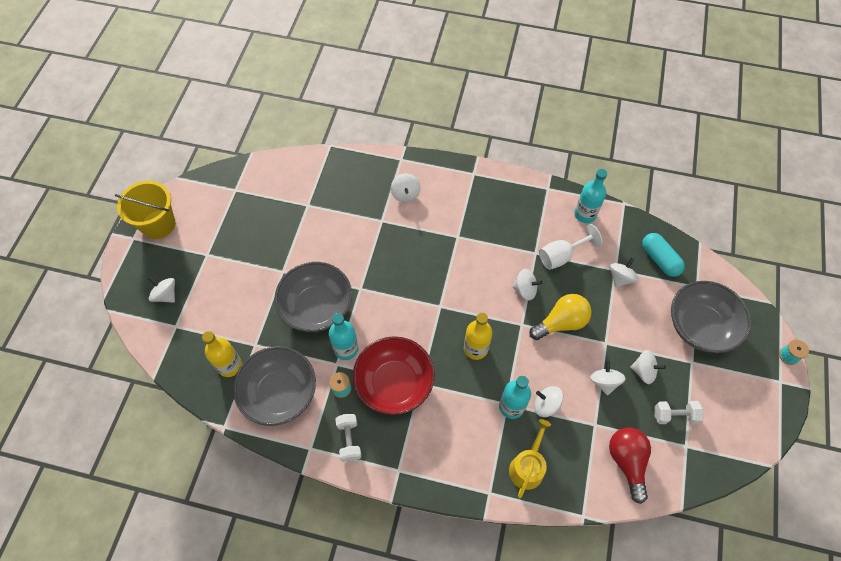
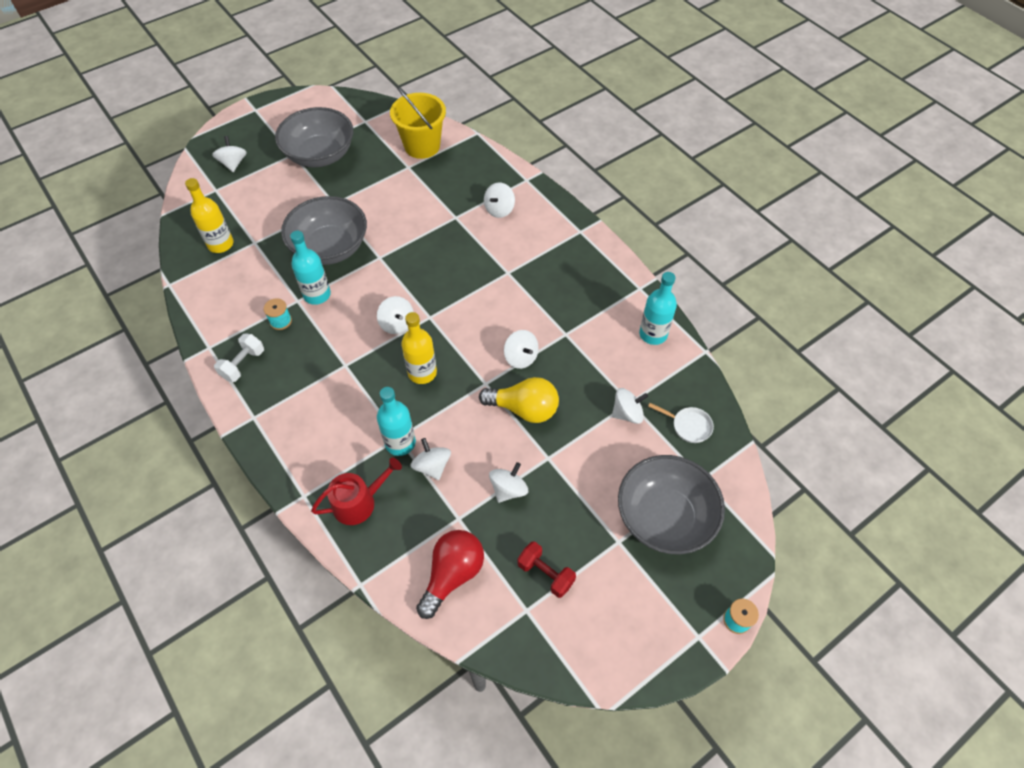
camera: 40 degrees right, 5 degrees down
yellow bucket [115,181,175,239] -> yellow bucket moved to [390,87,446,159]
grey bowl [233,346,316,426] -> grey bowl moved to [275,107,353,167]
red bowl [353,336,435,415] -> none
yellow watering can [509,419,551,498] -> red watering can [311,457,402,525]
white goblet [539,224,602,270] -> none
white spinning top [630,350,666,384] -> white spinning top moved to [377,296,414,334]
turquoise capsule [642,233,685,277] -> white pan [648,403,714,443]
white dumbbell [654,401,704,424] -> red dumbbell [518,541,576,598]

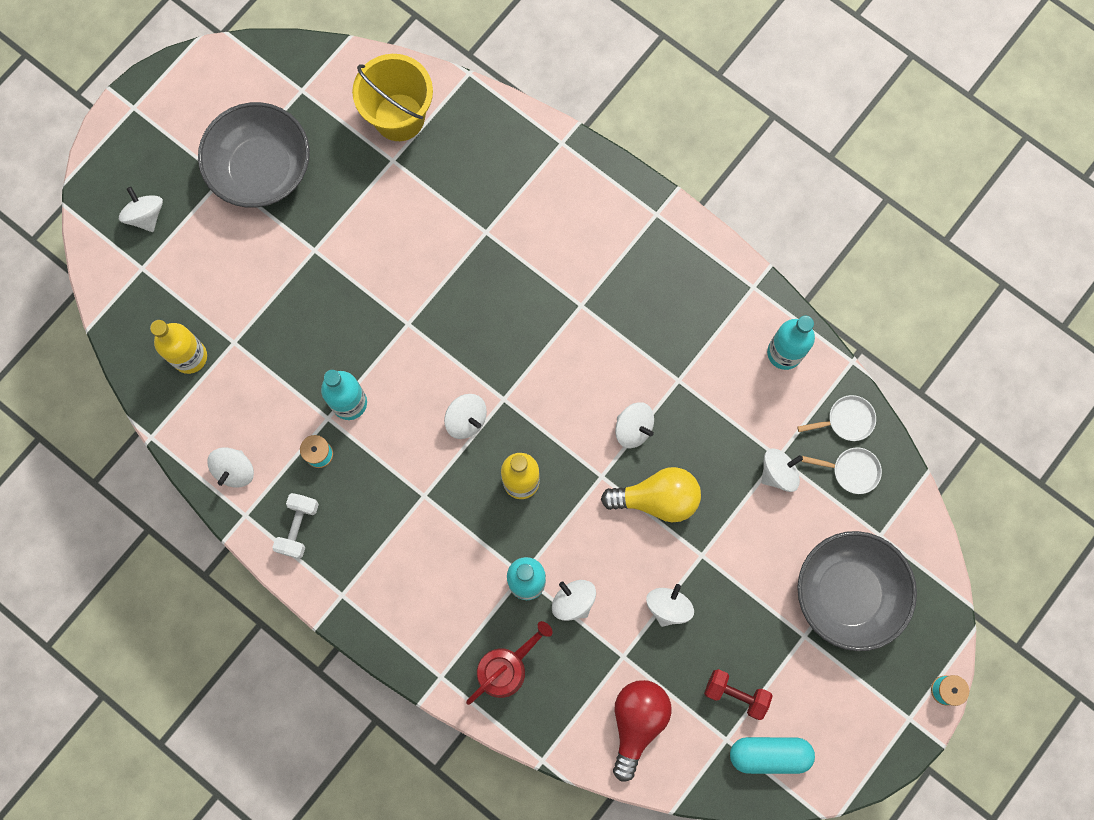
camera: 15 degrees left, 20 degrees up
grey bowl [281,196,367,265] -> none
white spinning top [484,182,515,218] -> white spinning top moved to [207,447,254,488]
none -> turquoise capsule [730,737,815,774]
none -> white pan [797,395,876,441]

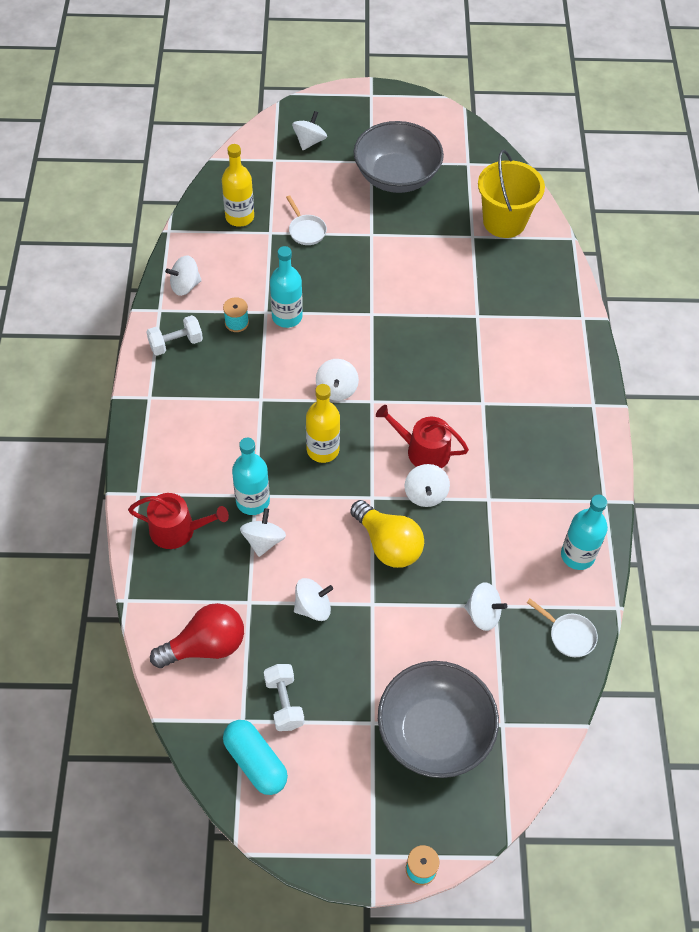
camera: 50 degrees right, 20 degrees down
red dumbbell [704,669,773,720] -> white dumbbell [264,664,304,731]
white pan [801,447,882,494] -> white pan moved to [286,195,327,245]
none -> red watering can [376,405,469,468]

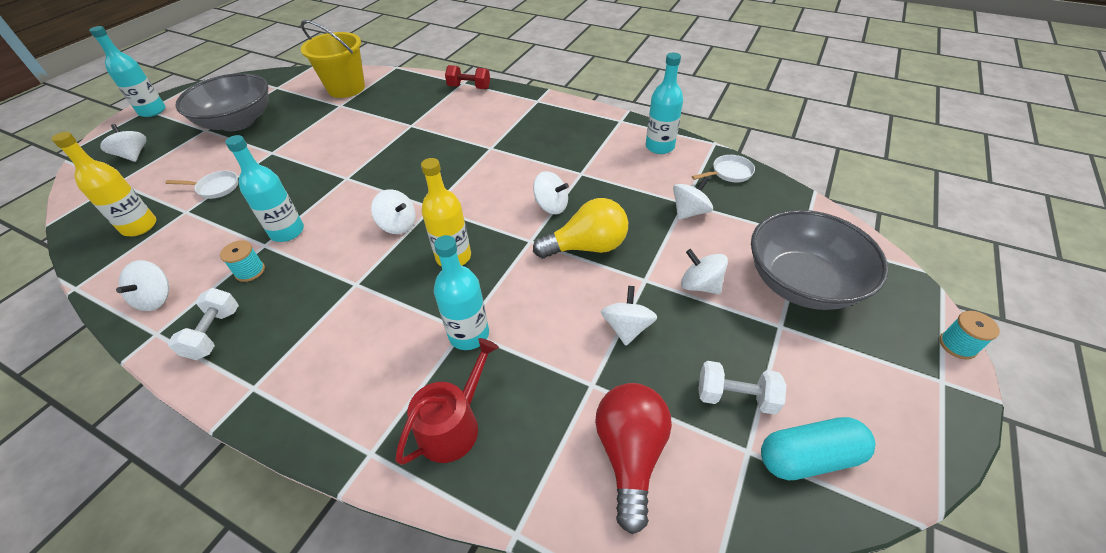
camera: 60 degrees left, 10 degrees down
white spinning top [240,508,286,557] -> white spinning top moved to [681,249,728,294]
red watering can [376,405,469,468] -> none
none -> turquoise bottle [89,26,165,117]
none -> red dumbbell [445,65,490,90]

